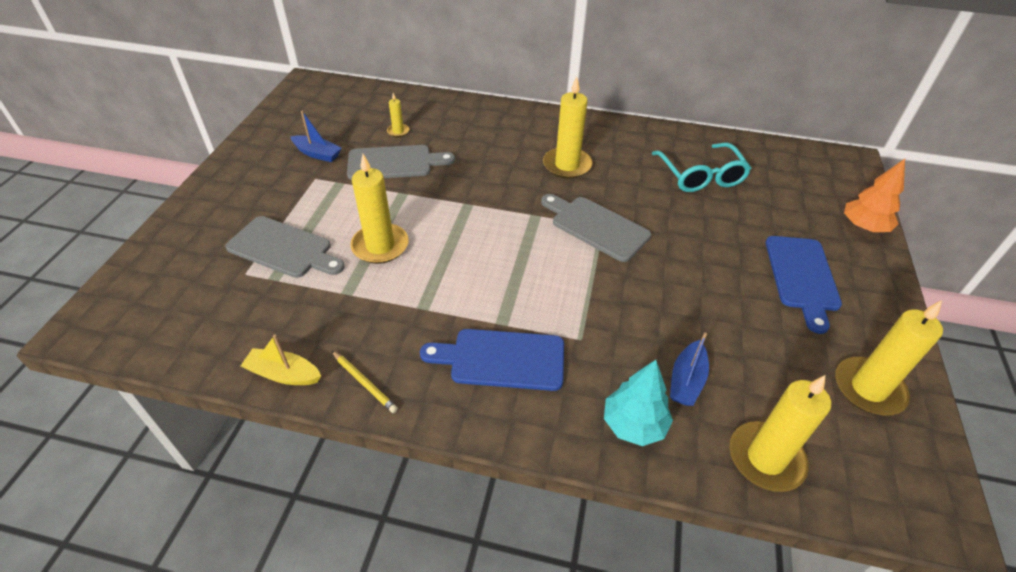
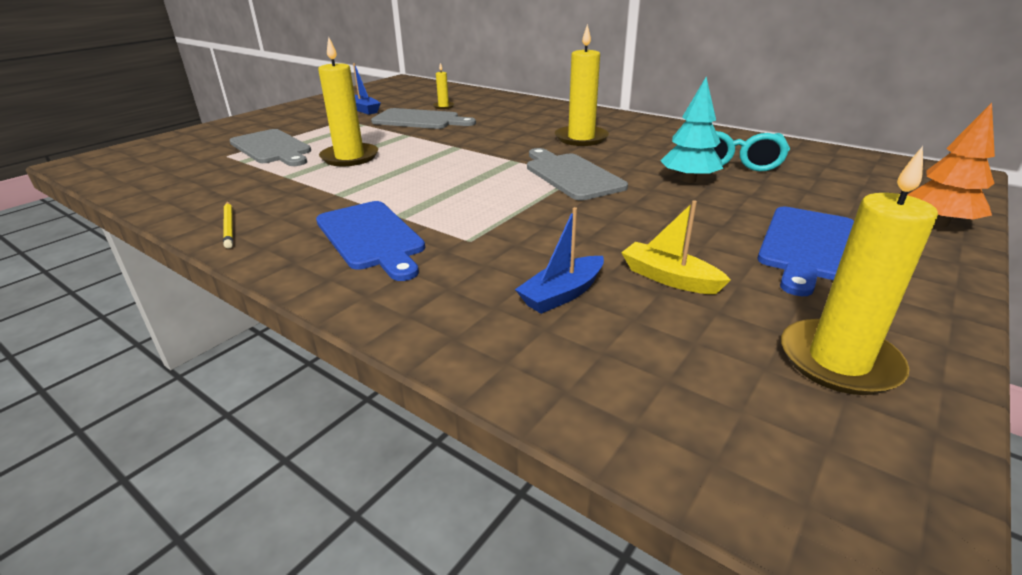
camera: 25 degrees right, 15 degrees down
yellow boat [241,334,321,385] -> yellow boat moved to [621,200,731,294]
blue cutting board [420,329,564,391] -> blue cutting board turned 150 degrees counterclockwise [316,201,425,281]
turquoise tree [604,360,673,446] -> turquoise tree moved to [660,77,723,183]
yellow candle [729,375,831,492] -> none

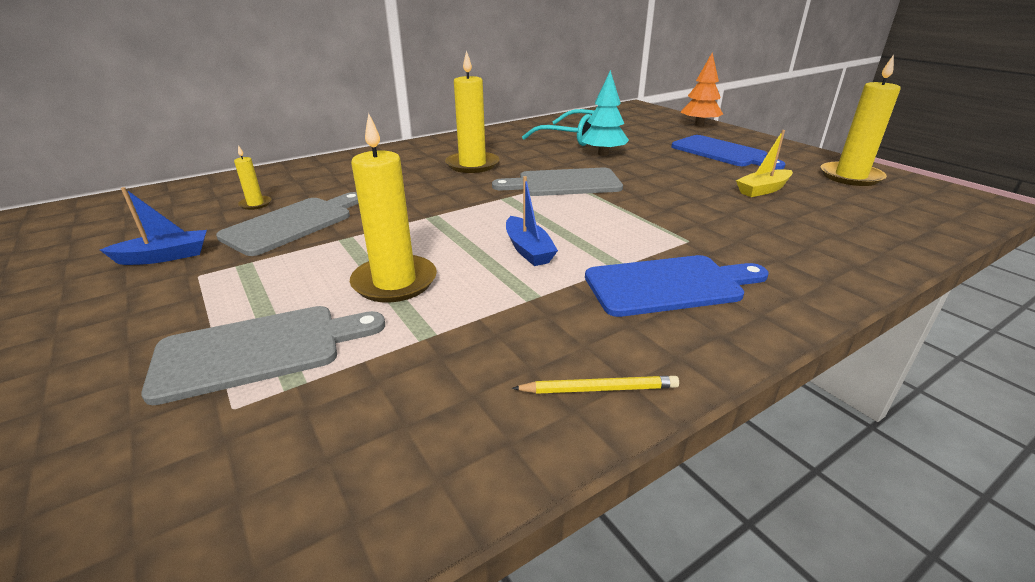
camera: 70 degrees left, 0 degrees up
blue boat [515,207,604,314] -> blue boat moved to [506,176,558,266]

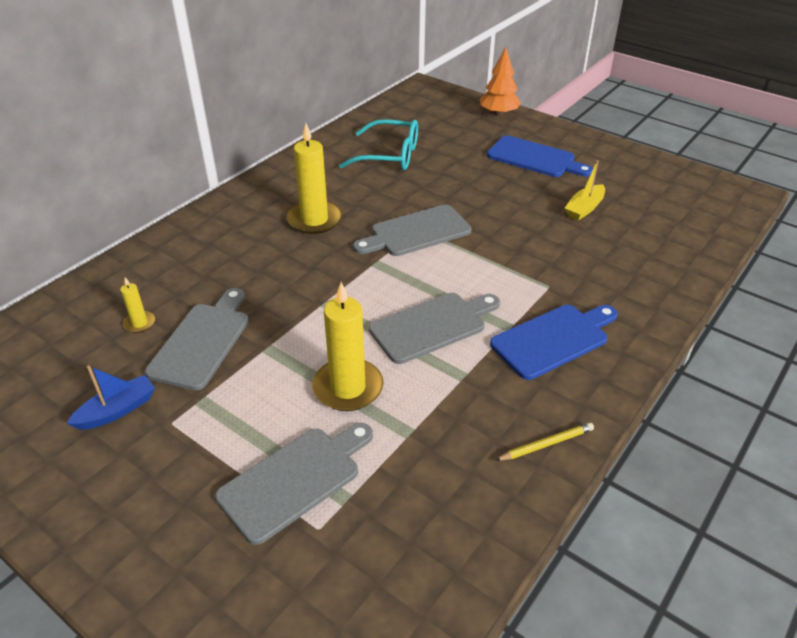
camera: 20 degrees left, 10 degrees up
blue boat [506,176,558,266] -> grey cutting board [369,293,500,364]
turquoise tree [581,70,629,156] -> none
yellow candle [820,55,901,186] -> none

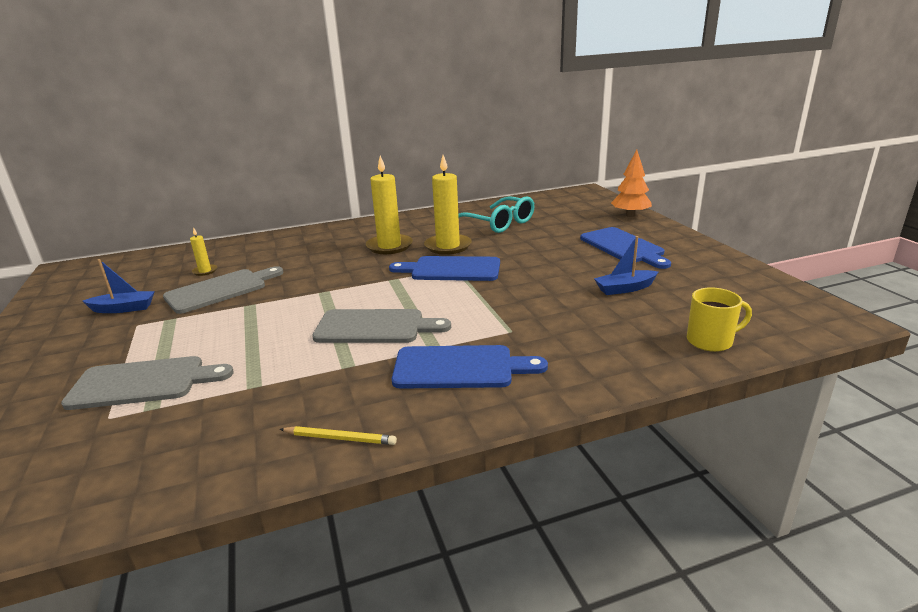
camera: 35 degrees right, 15 degrees down
yellow candle [312,282,383,411] -> yellow candle moved to [424,155,472,255]
grey cutting board [353,204,472,256] -> blue cutting board [389,256,500,281]
yellow boat [565,160,605,221] -> blue boat [594,236,659,295]
none -> yellow mug [687,287,752,352]

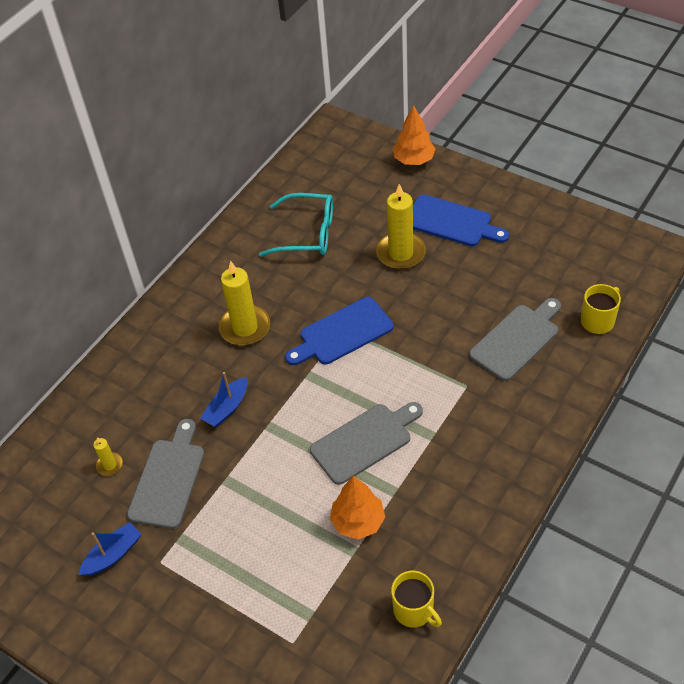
camera: 35 degrees left, 25 degrees up
grey cutting board [61,356,234,410] -> grey cutting board moved to [469,298,561,381]
yellow pencil [280,426,397,445] -> none
blue cutting board [392,345,548,389] -> none
yellow candle [424,155,472,255] -> yellow candle moved to [376,184,426,270]
blue boat [594,236,659,295] -> blue boat moved to [200,372,248,427]
none -> orange tree [330,476,385,539]
none -> yellow mug [391,571,442,628]

